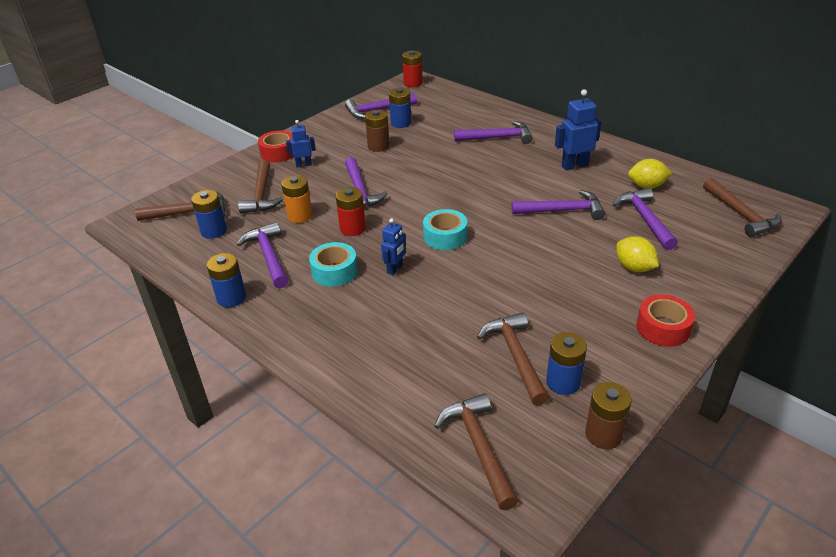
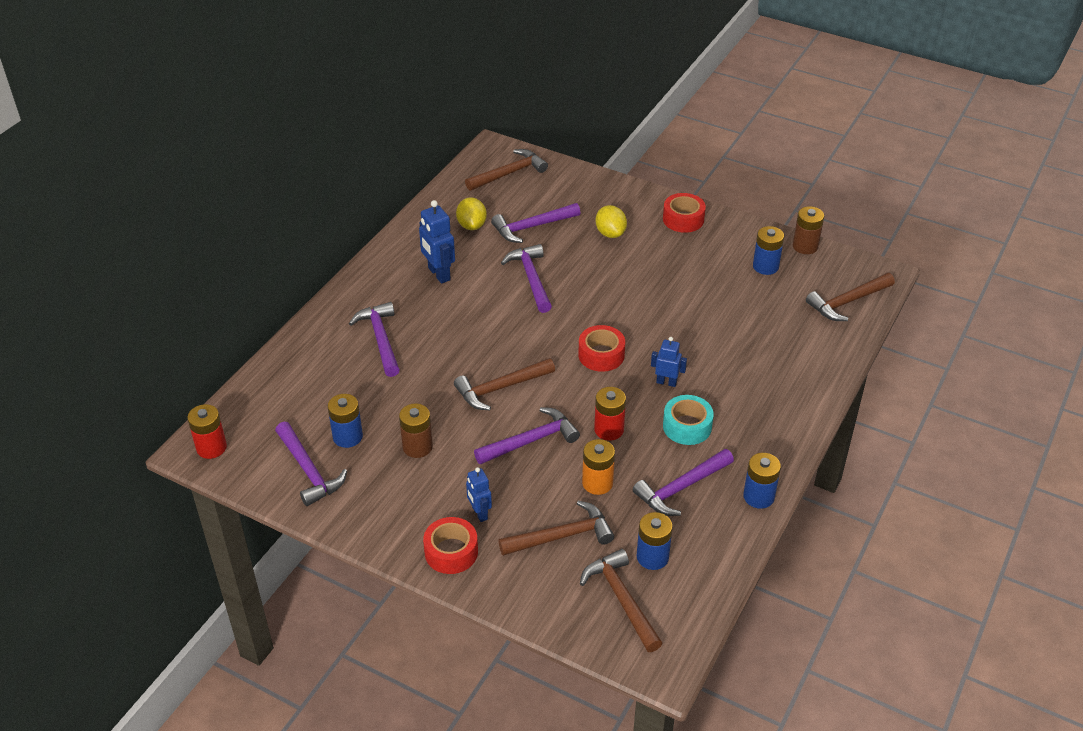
camera: 105 degrees left, 5 degrees up
turquoise tape [423,209,467,250] -> red tape [578,325,625,372]
brown hammer [477,312,549,406] -> brown hammer moved to [454,358,555,410]
yellow lemon [616,236,659,272] -> yellow lemon turned 60 degrees counterclockwise [595,205,627,238]

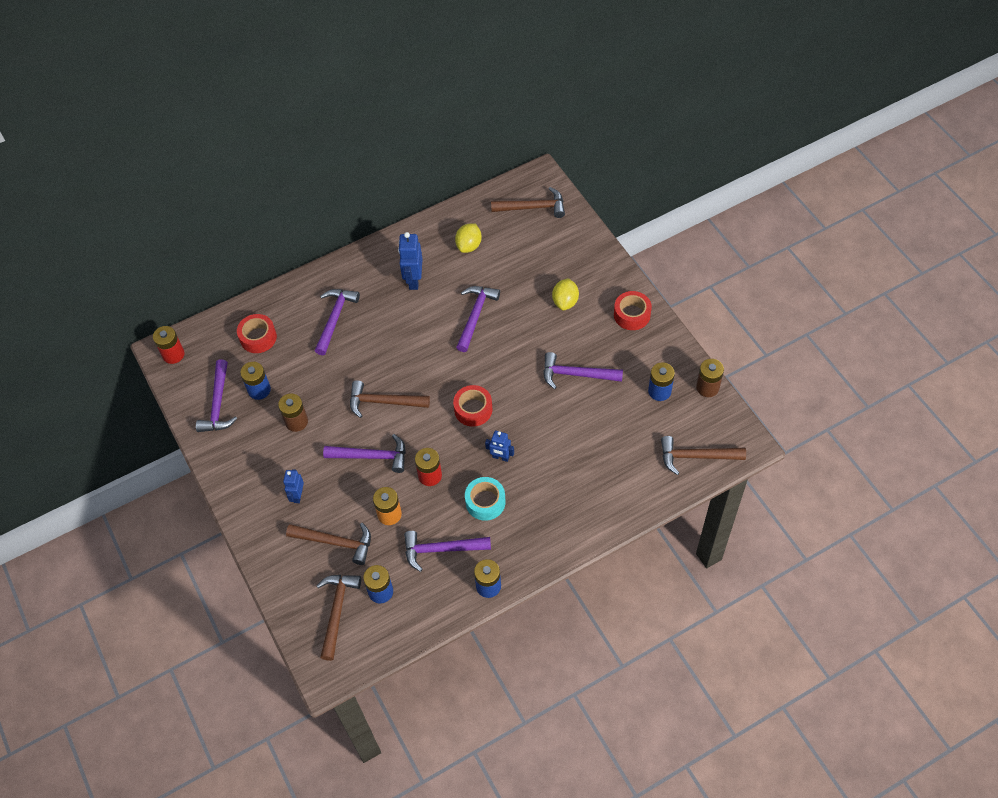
camera: 35 degrees right, 15 degrees up
red tape [423,517,478,574] -> red tape moved to [237,314,277,353]
purple hammer [491,203,581,243] -> purple hammer moved to [543,352,623,389]
blue robot [651,337,687,387] -> blue robot turned 150 degrees clockwise [485,431,514,462]

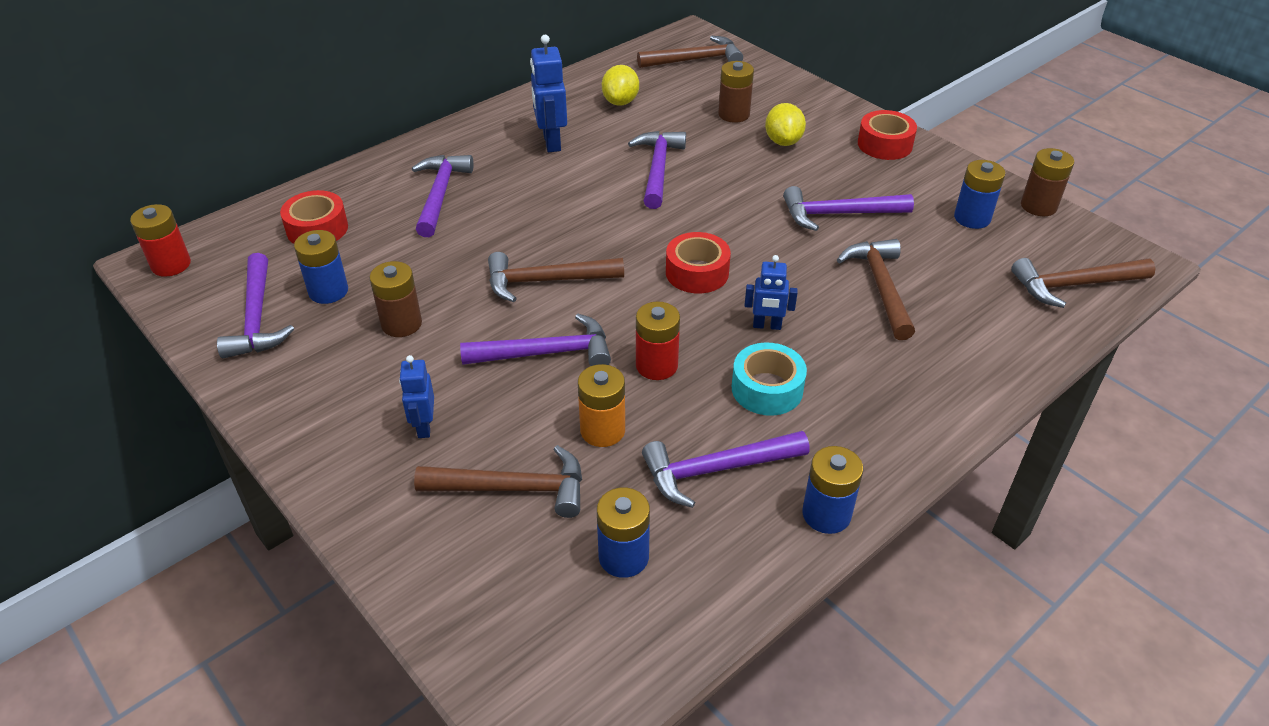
camera: 15 degrees left, 15 degrees down
brown hammer [316,575,361,661] -> brown hammer moved to [837,239,915,340]
none -> brown battery [718,61,754,123]

